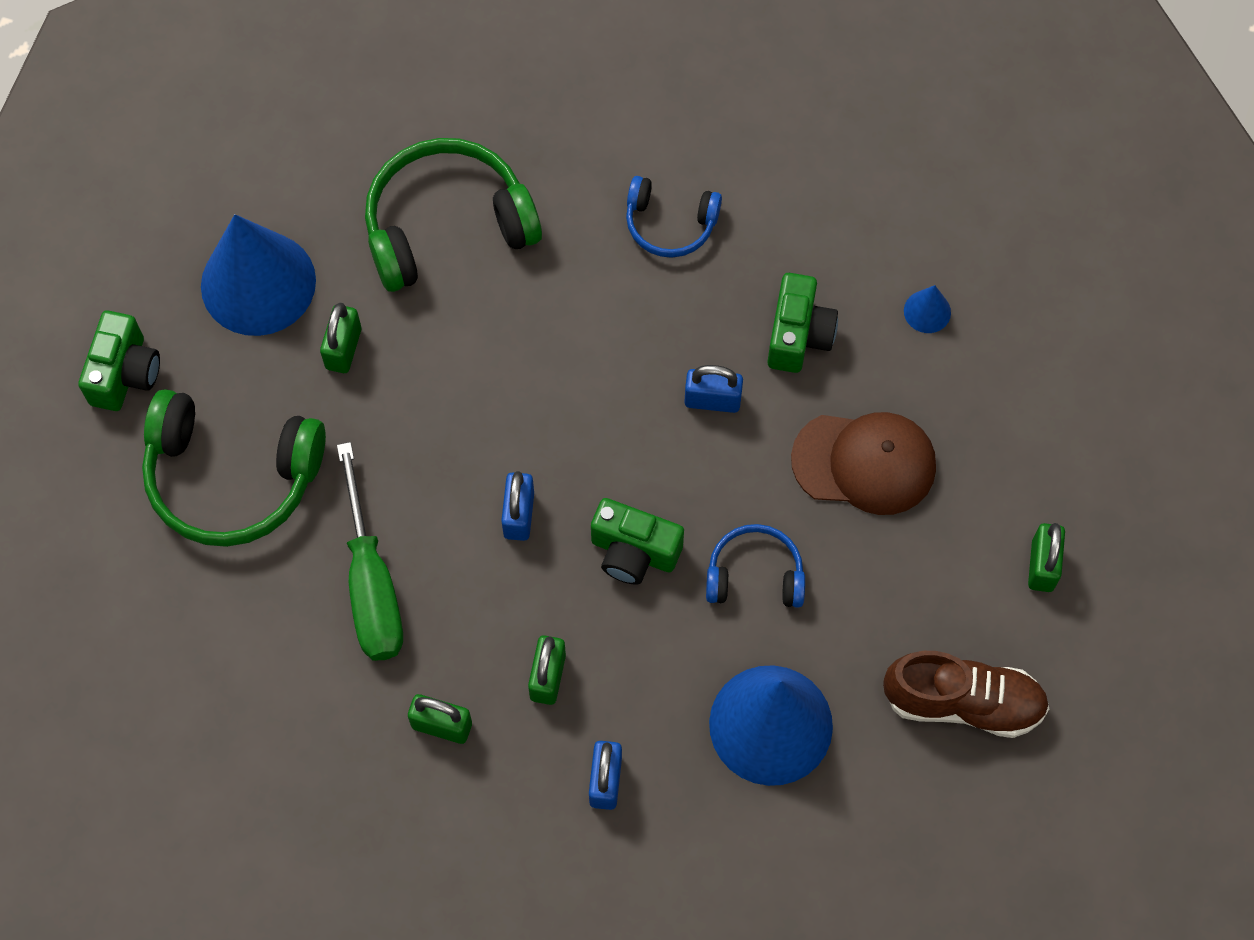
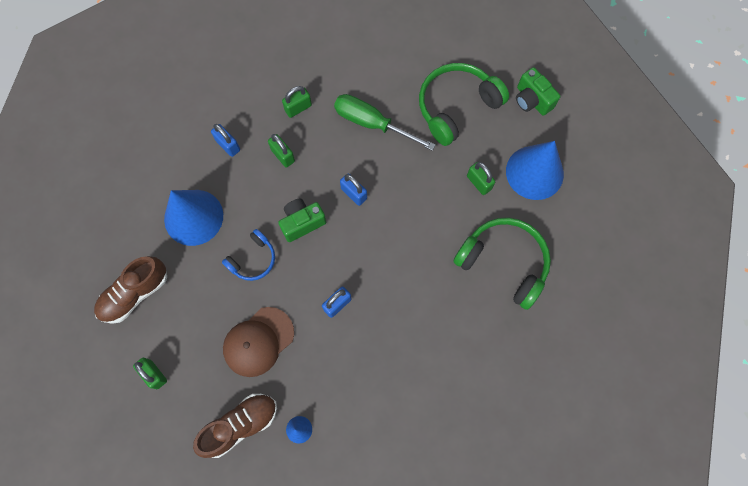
camera: 130 degrees right, 5 degrees up
green headphones [365,138,542,292] -> green headphones turned 75 degrees counterclockwise [453,217,551,310]
blue headphones [626,176,722,258] -> none
green camera [768,273,838,373] -> none
none -> brown shoe [193,394,277,458]

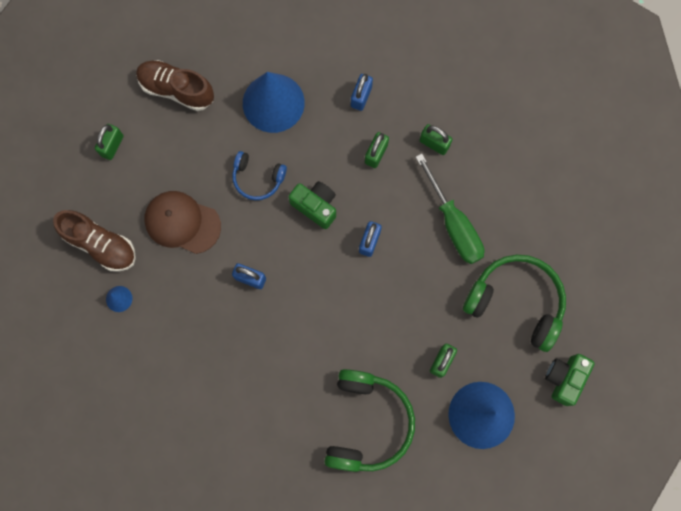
camera: 65 degrees right, 5 degrees up
green screwdriver [334,94,435,151] -> green screwdriver turned 150 degrees clockwise [416,154,484,264]

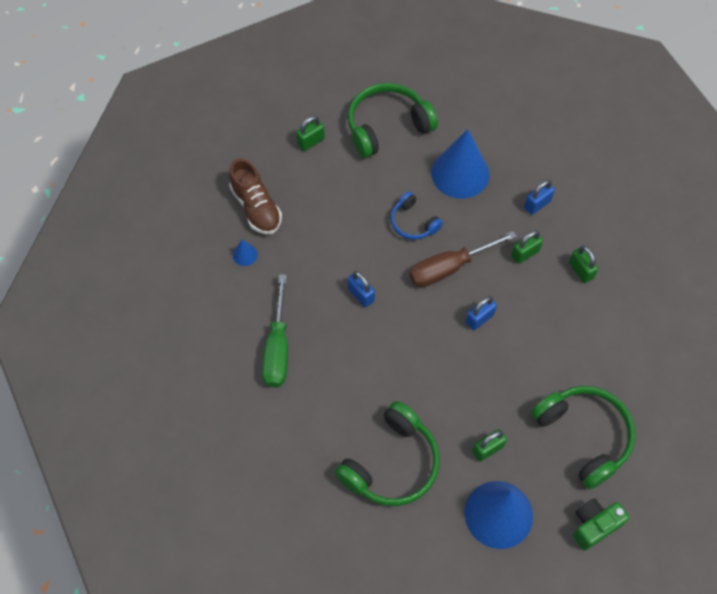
camera: 30 degrees right, 15 degrees down
brown shoe [136,60,214,111] -> green headphones [348,83,438,158]
brown cap [144,191,221,254] -> none
green camera [288,181,336,229] -> brown screwdriver [410,231,517,287]
green screwdriver [416,154,484,264] -> green screwdriver moved to [262,274,288,388]

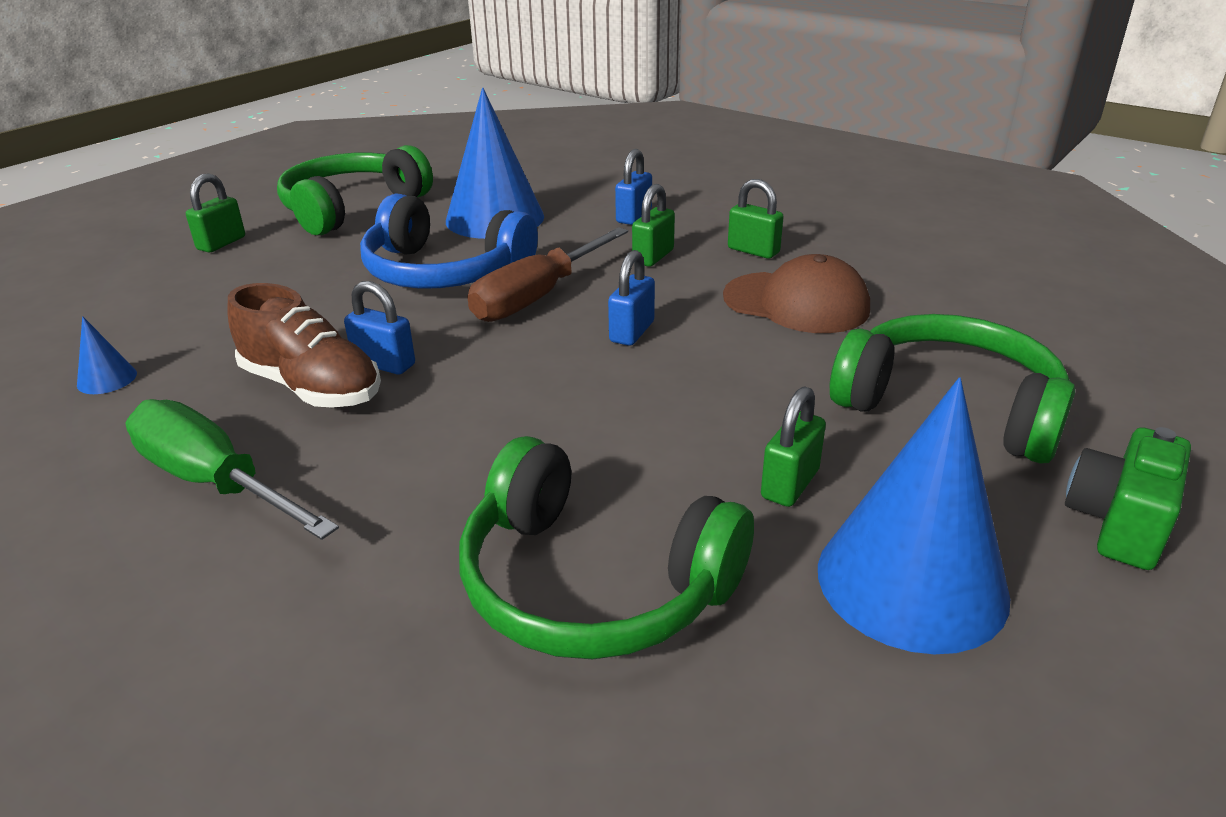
camera: 25 degrees left, 30 degrees down
brown shoe [229,158,282,235] -> brown shoe moved to [227,283,381,408]
green screwdriver [262,274,288,388] -> green screwdriver turned 150 degrees clockwise [126,399,339,540]
green headphones [335,401,440,506] -> green headphones turned 105 degrees clockwise [459,436,754,659]
blue headphones [391,192,443,240] -> blue headphones [360,193,538,289], size x1.80
none -> brown cap [723,254,870,333]

